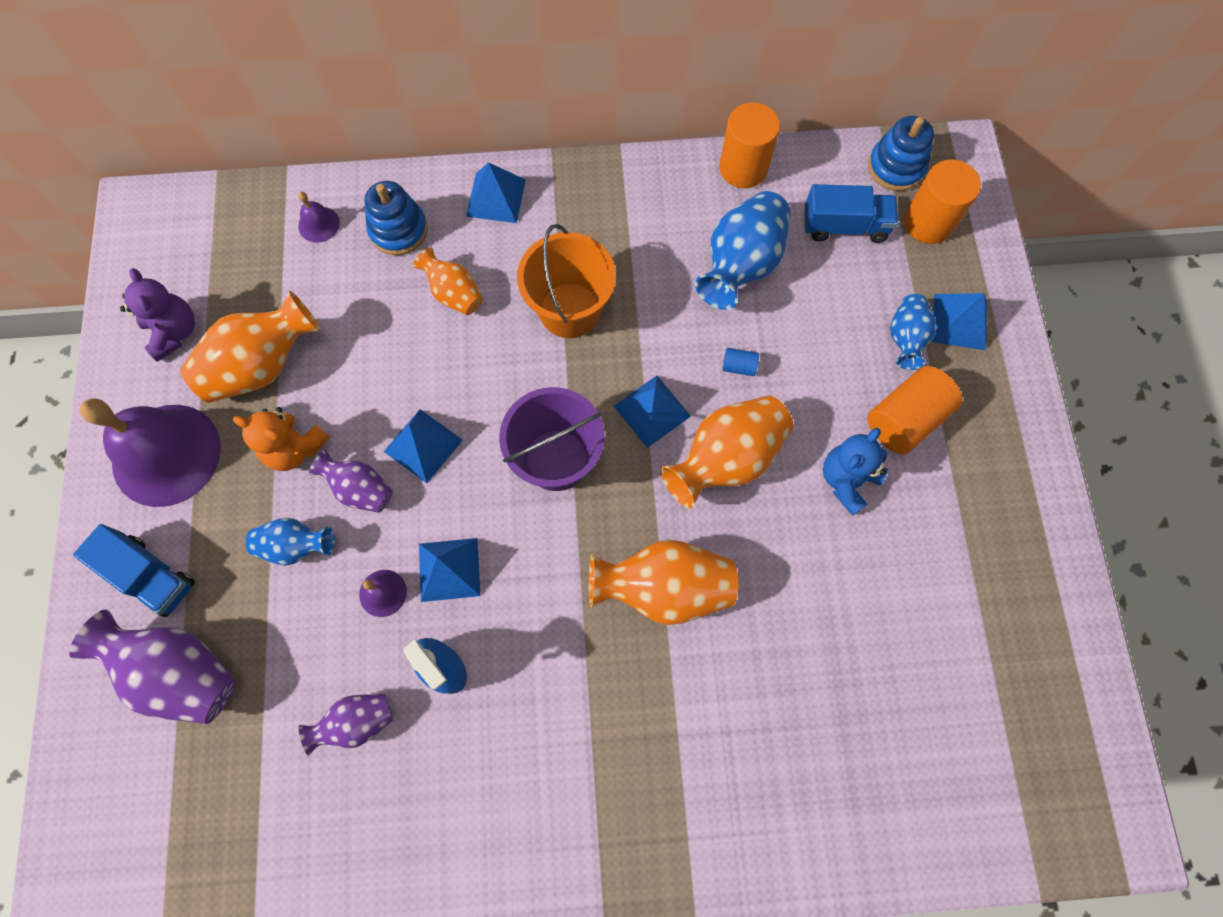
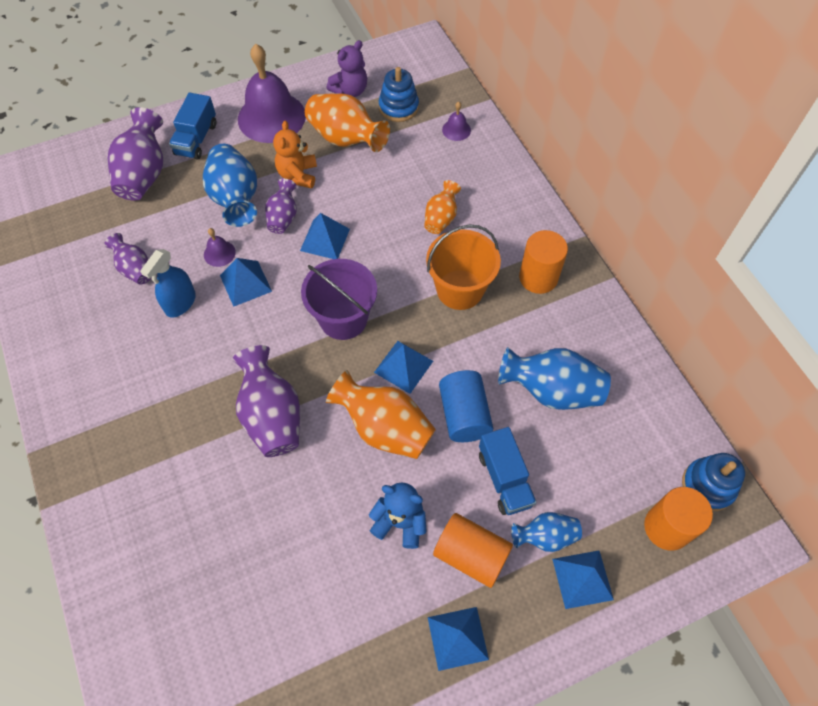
camera: 70 degrees right, 10 degrees down
blue vase [245,518,335,566] -> blue vase [203,144,257,227], size x1.72
blue stacking toy [364,181,428,255] -> blue stacking toy moved to [379,67,419,122]
blue pyramid [466,162,526,223] -> blue pyramid moved to [428,607,489,671]
orange vase [589,539,738,625] -> purple vase [232,345,300,457]
orange cylinder [719,102,780,188] -> orange cylinder moved to [519,230,568,294]
blue cylinder [723,348,759,376] -> blue cylinder [439,370,493,442], size x2.25
blue truck [804,184,898,243] -> blue truck moved to [479,427,537,515]

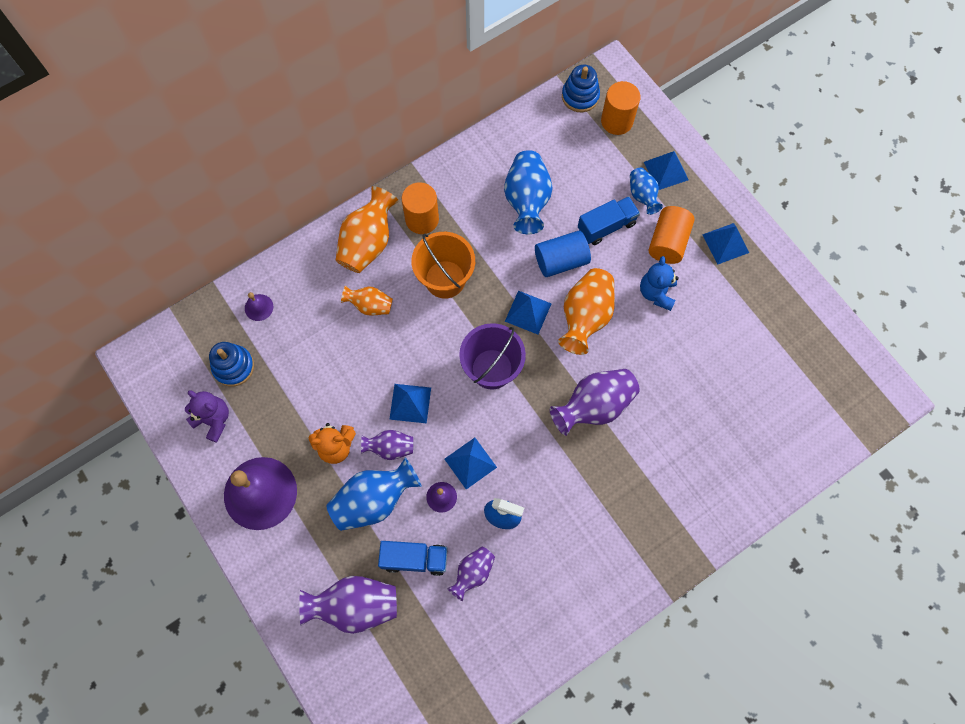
camera: 100 degrees left, 10 degrees up
blue truck [169,93,216,160] -> blue truck moved to [378,541,448,576]
orange vase [305,93,390,152] -> orange vase moved to [336,186,399,273]

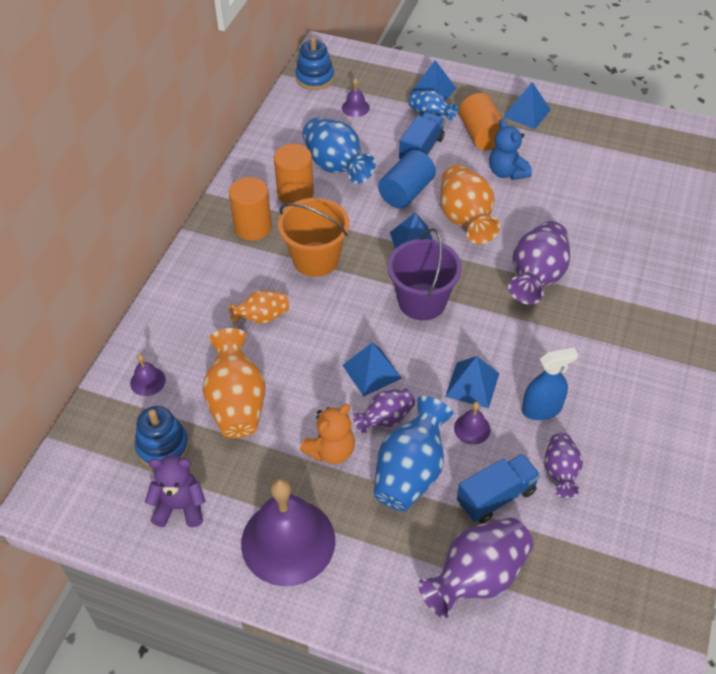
camera: 35 degrees left, 20 degrees down
orange vase [336,186,399,273] -> orange vase moved to [202,328,265,438]
orange cylinder [601,81,641,135] -> orange cylinder moved to [274,144,314,204]
none -> purple bell [342,78,370,117]

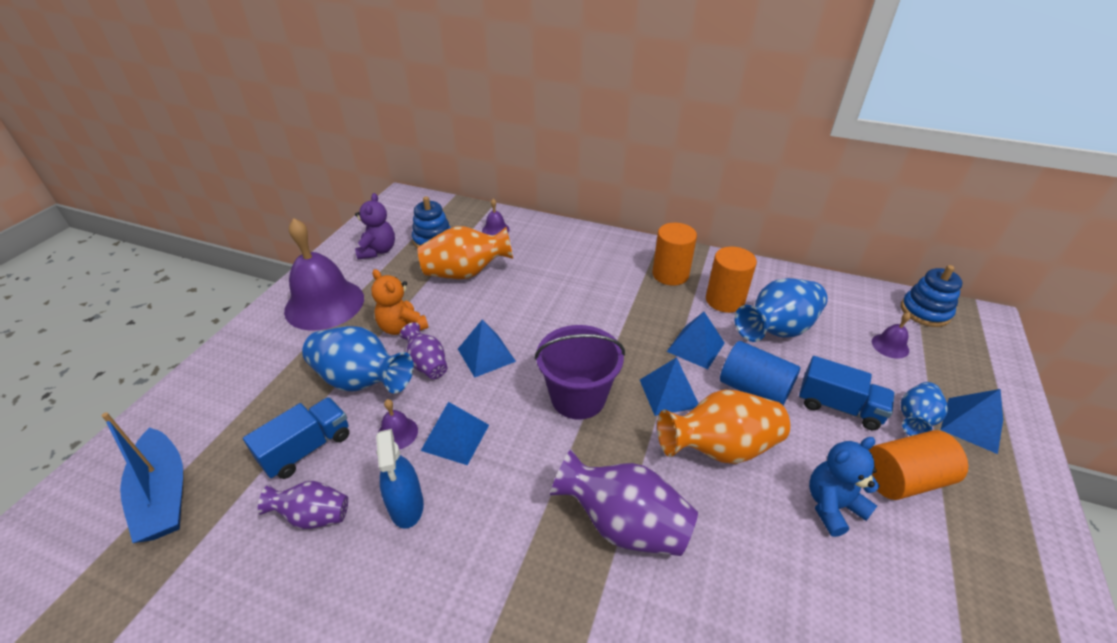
camera: 90 degrees right, 10 degrees down
orange vase [229,290,289,324] -> none
orange bucket [278,198,350,277] -> none
purple vase [418,518,533,619] -> none
blue truck [457,454,541,523] -> blue truck turned 105 degrees counterclockwise [243,397,349,479]
blue pyramid [503,82,551,129] -> blue pyramid moved to [667,312,725,369]
none -> blue boat [102,412,183,543]

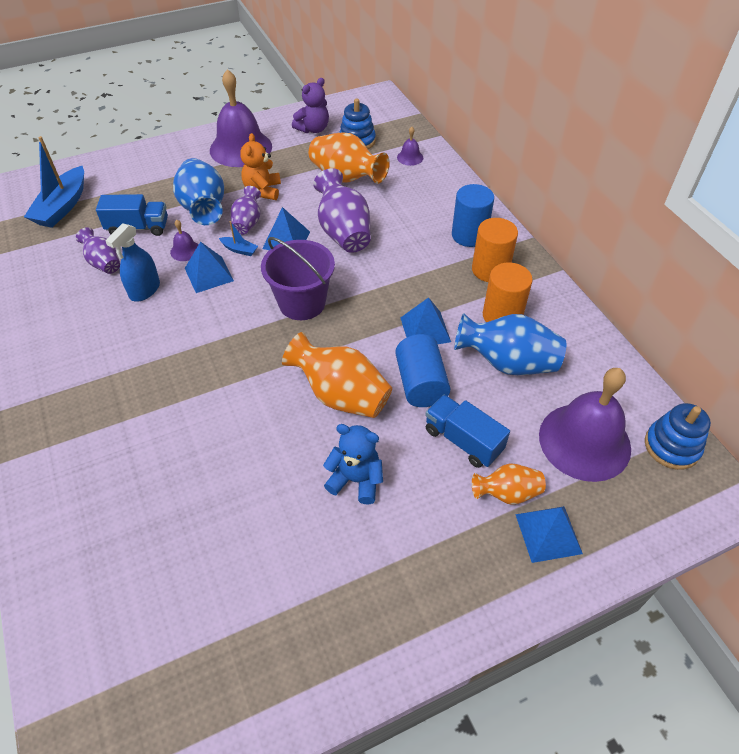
camera: 45 degrees right, 10 degrees up
purple vase [550,449,698,556] -> purple vase moved to [313,168,371,253]
blue pyramid [640,357,699,416] -> none
blue truck [799,356,895,430] -> blue truck turned 150 degrees clockwise [425,395,510,468]
orange cylinder [869,430,968,500] -> none
purple bell [872,312,911,359] -> purple bell [539,368,631,482], size x2.39
blue vase [901,382,948,436] -> orange vase [472,463,546,505]
none -> blue boat [219,221,258,256]
none -> blue cylinder [452,184,494,247]

